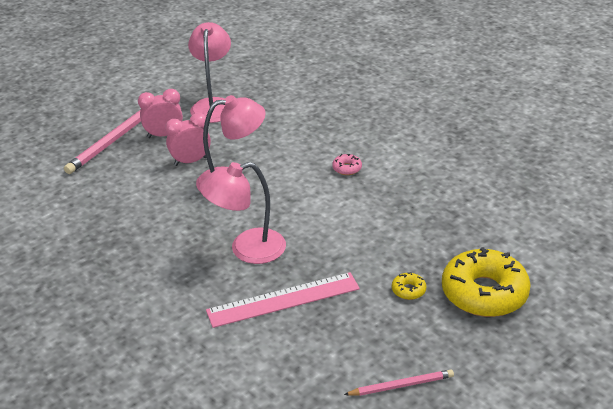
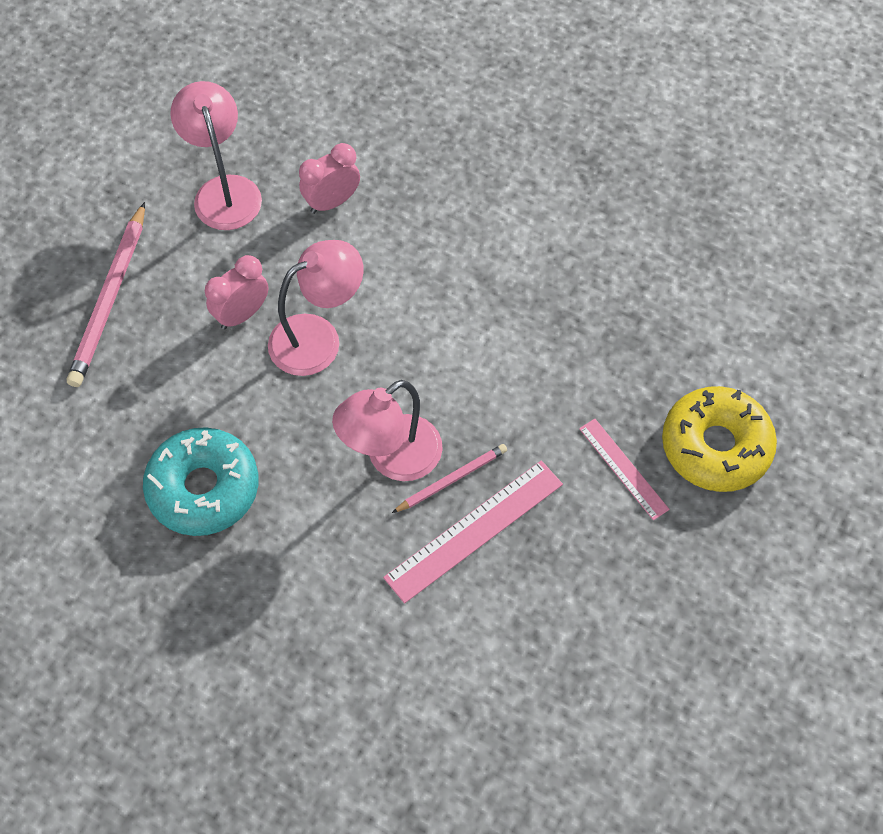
camera: 20 degrees left, 25 degrees up
pink clock [138,89,183,138] -> pink clock moved to [299,143,360,214]
pink donut [332,154,362,175] -> none
pink pencil [344,370,454,396] -> pink pencil moved to [392,444,507,513]
yellow donut [392,272,427,300] -> pink ruler [579,419,670,520]
none -> turquoise donut [143,427,258,536]

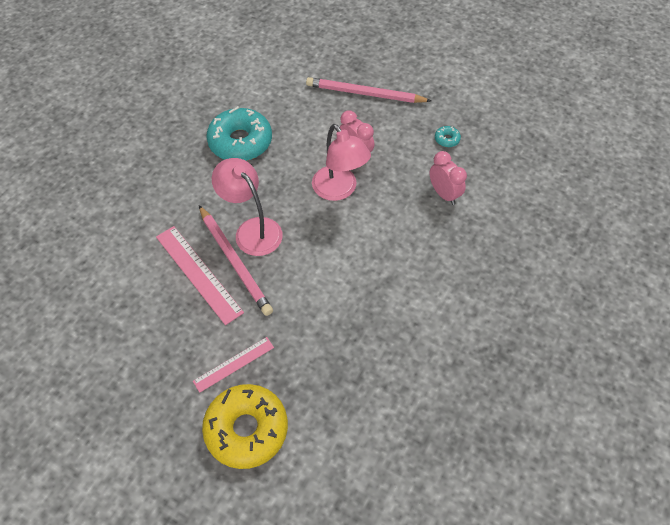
camera: 90 degrees right, 5 degrees down
pink lamp [170,81,262,230] -> turquoise donut [435,126,461,147]
pink pencil [392,444,507,513] -> pink pencil [199,205,273,316], size x1.74

